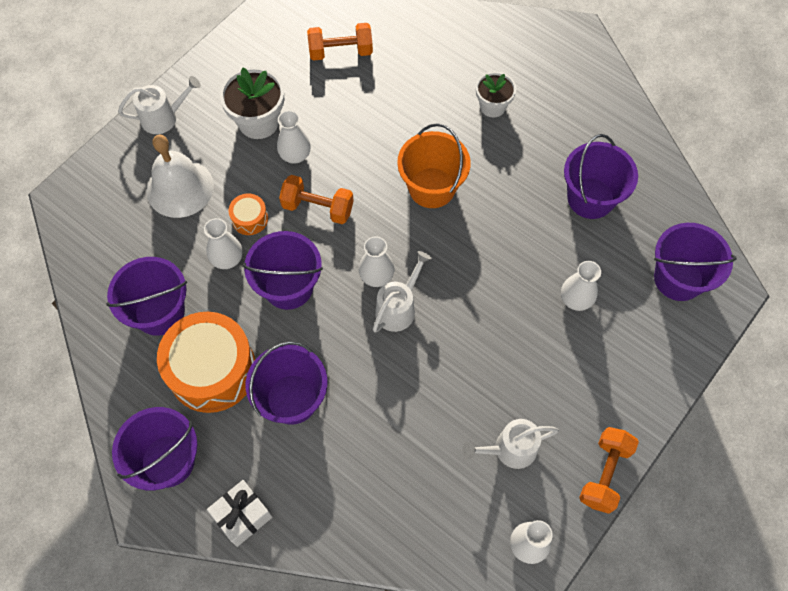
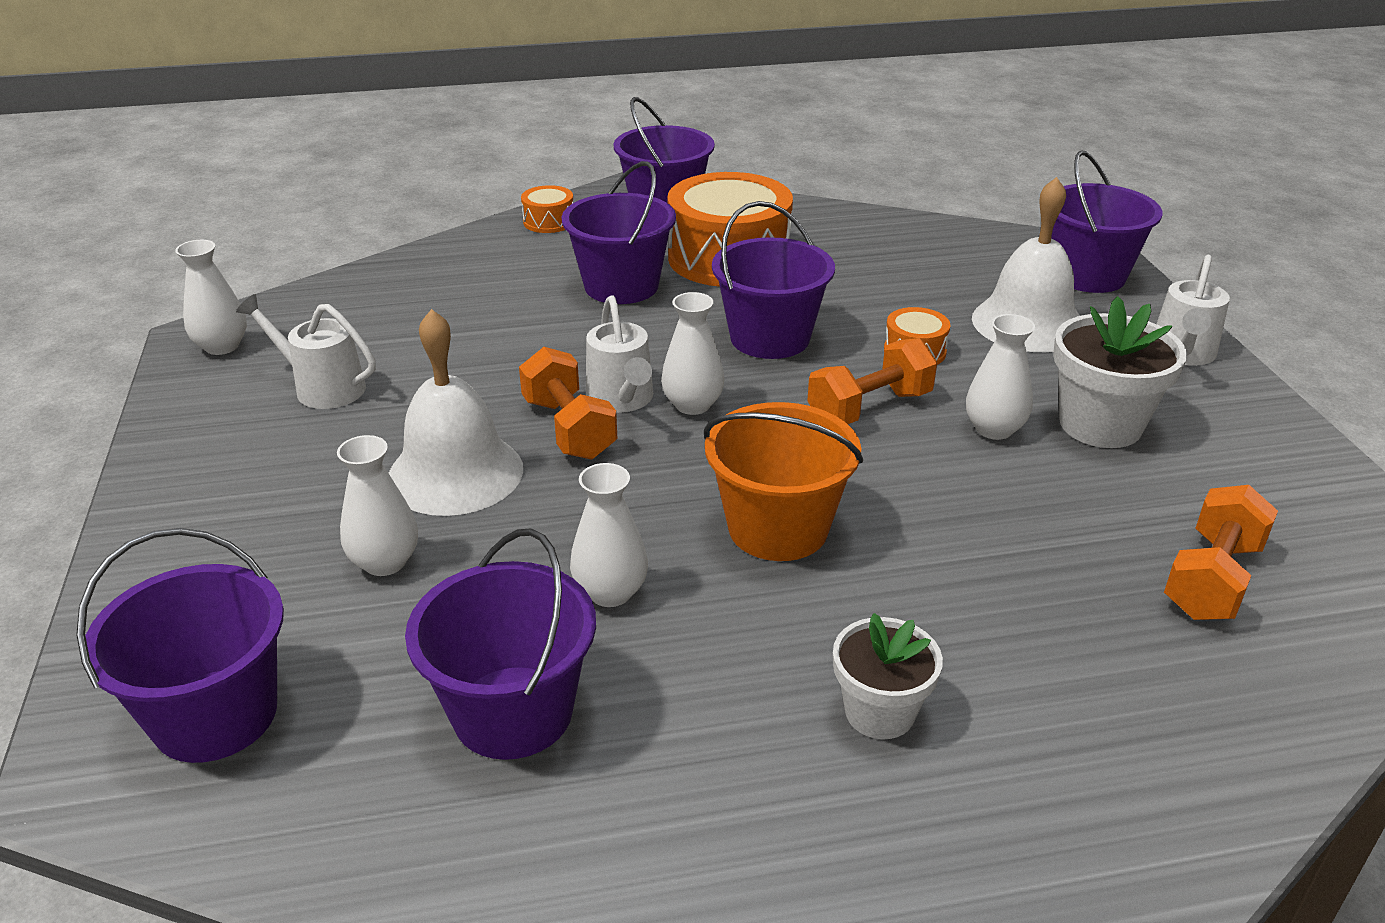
camera: 130 degrees right, 30 degrees down
purple bucket [106,257,187,336] -> purple bucket moved to [1051,151,1162,293]
white vase [204,218,242,269] -> white vase moved to [570,463,648,607]
white gift [207,480,272,547] -> orange drum [521,185,573,233]
white watering can [462,419,559,469] -> white watering can turned 90 degrees counterclockwise [236,294,376,409]
orange dumbbell [579,427,639,514] -> orange dumbbell moved to [519,347,618,460]
none -> white bell [389,309,523,516]

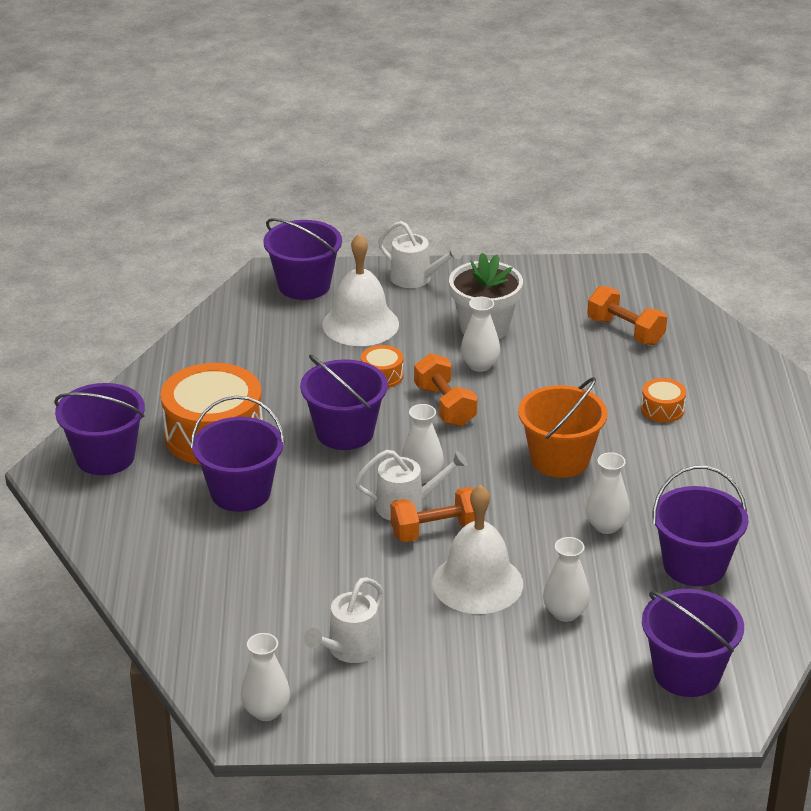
camera: 80 degrees left, 0 degrees up
orange drum [521,185,573,233] -> orange drum moved to [641,378,686,423]
white flower pot [833,613,943,739] -> none

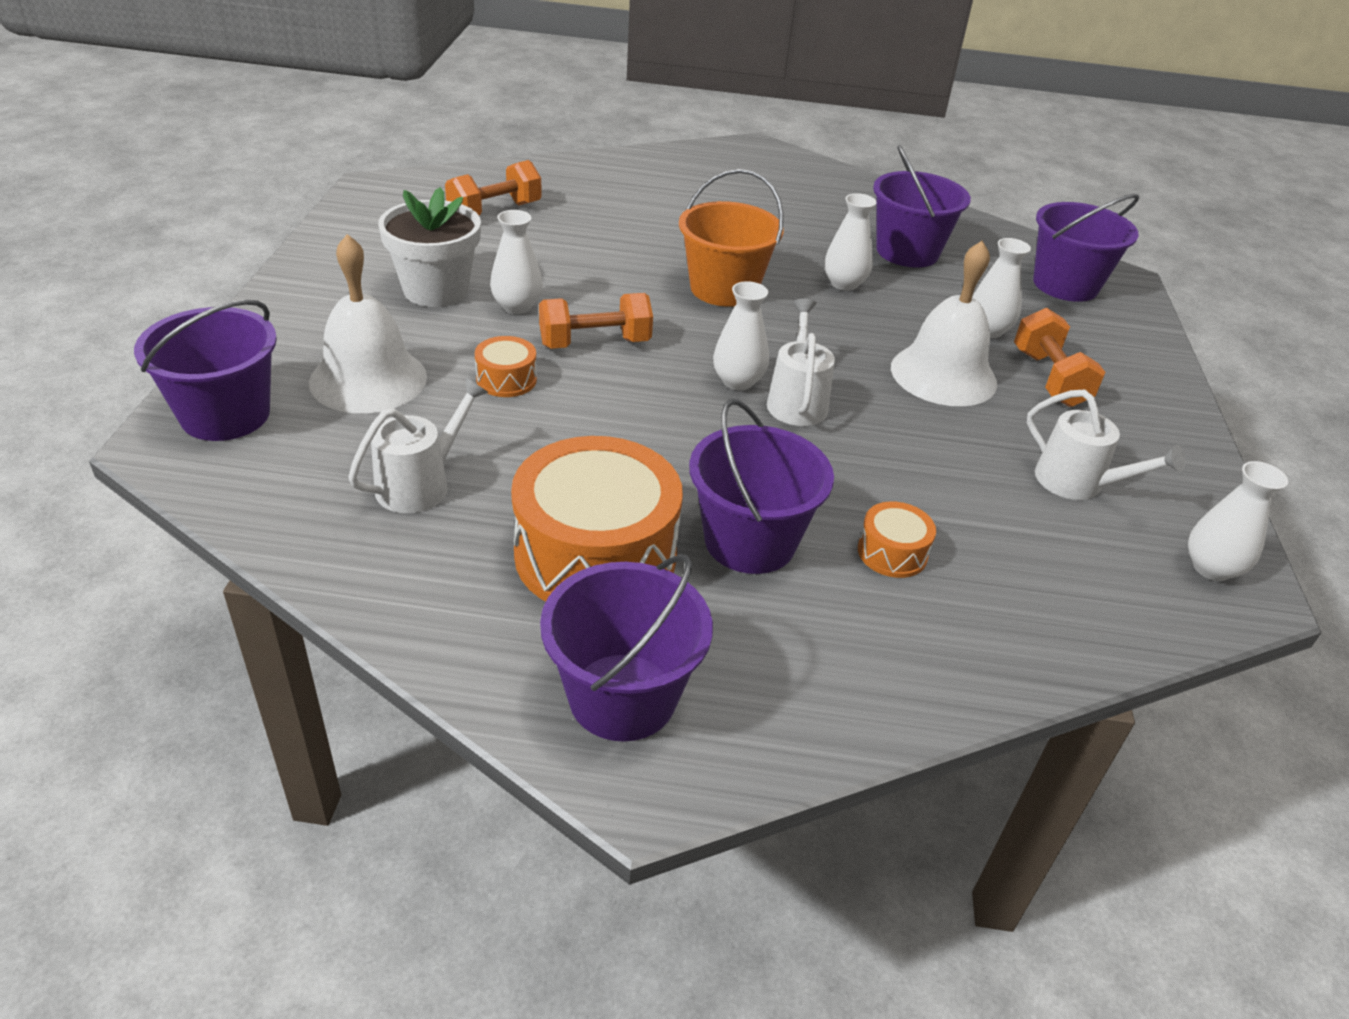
camera: 85 degrees left, 5 degrees up
purple bucket [300,355,388,450] -> none
white watering can [378,221,462,288] -> white watering can moved to [348,378,489,513]
orange dumbbell [390,487,475,542] -> orange dumbbell moved to [1014,308,1105,407]
orange drum [641,378,686,423] -> orange drum moved to [858,501,936,578]

